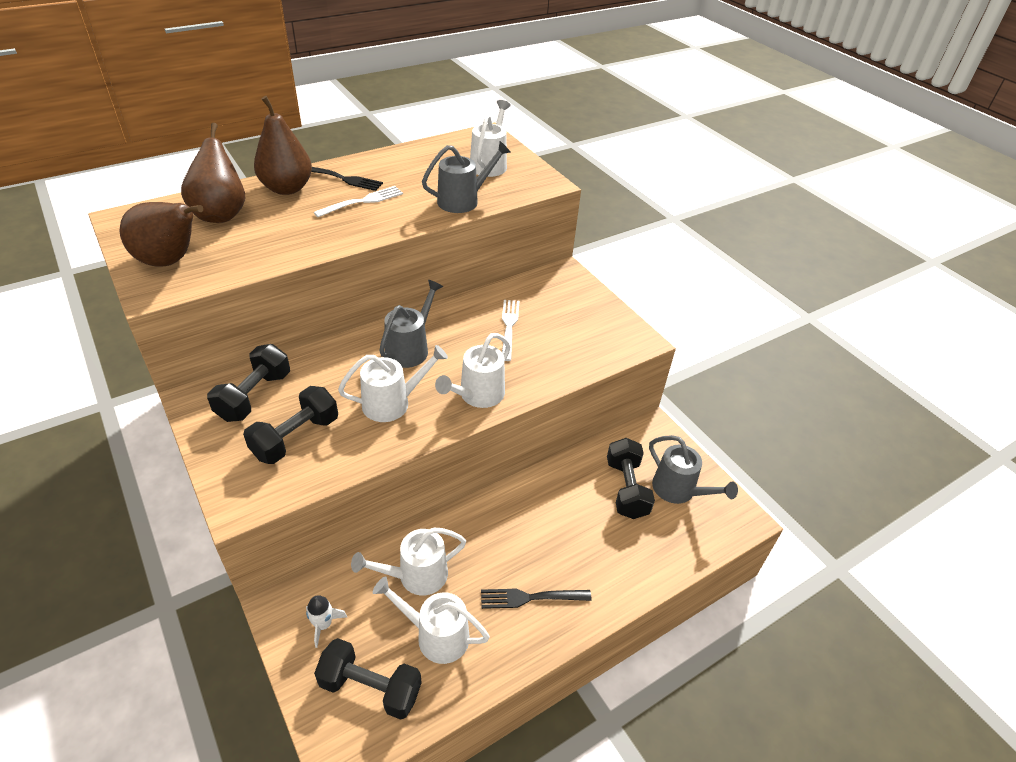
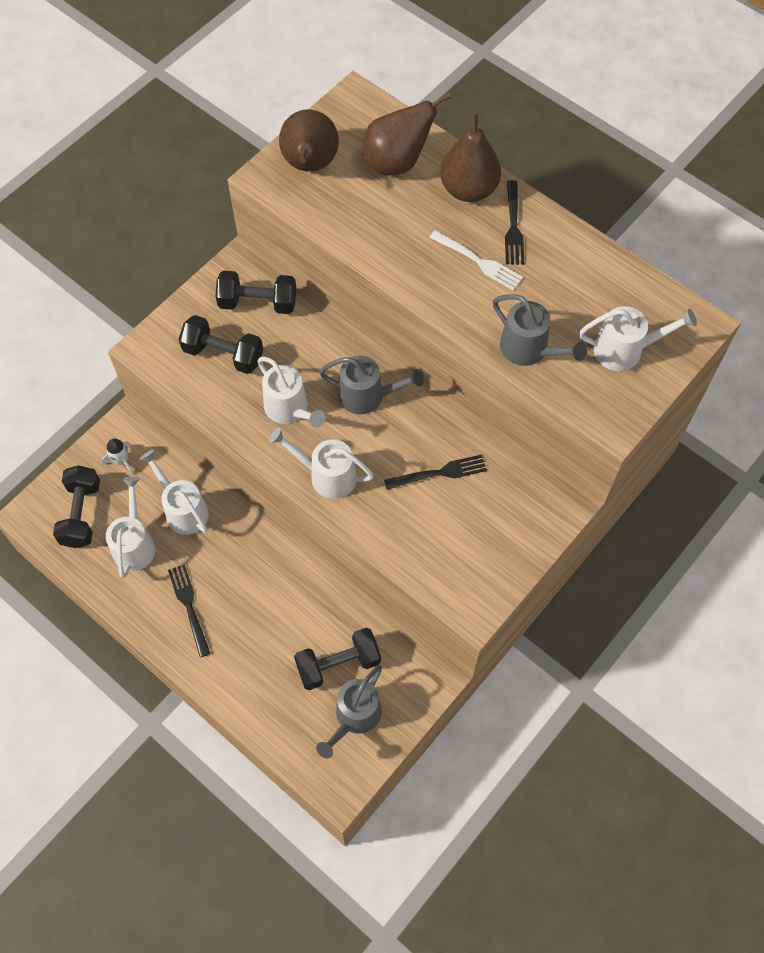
camera: 75 degrees right, 20 degrees up
white fork [502,300,519,361] -> black fork [384,454,487,490]

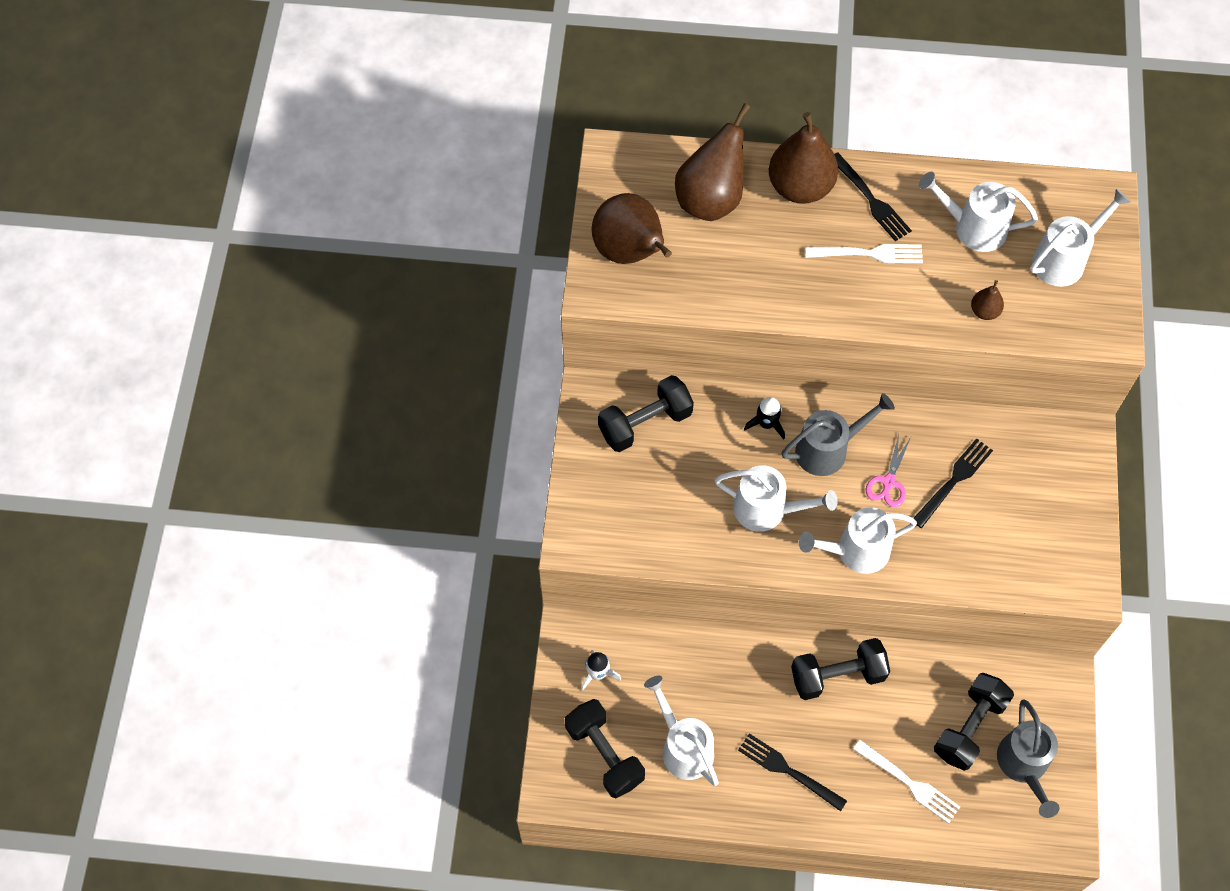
camera: 35 degrees left, 0 degrees up
white watering can [140,450,209,535] -> white watering can moved to [919,172,1038,252]
black dumbbell [179,315,263,374] -> black dumbbell moved to [791,638,890,700]
grey watering can [493,294,587,366] -> brown pear [971,280,1004,320]
none -> black rocket [744,397,785,440]
none -> white fork [853,740,960,824]
none -> pink scissors [866,435,911,507]

